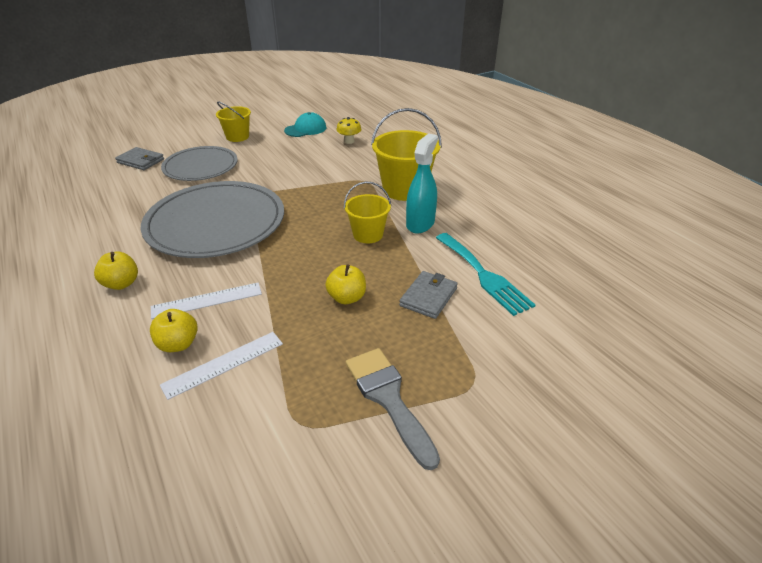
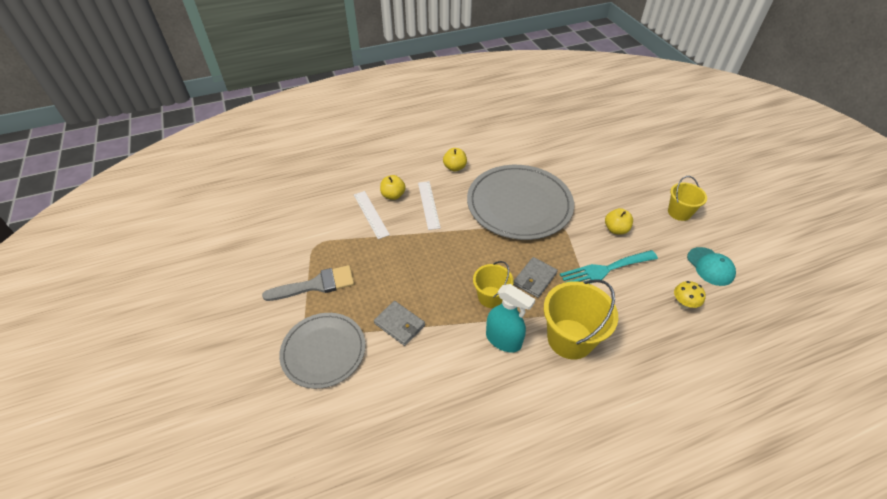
camera: 100 degrees right, 10 degrees up
grey wallet [115,147,164,170] -> grey wallet moved to [513,257,558,298]
grey plate [161,146,238,181] -> grey plate moved to [279,313,365,389]
yellow apple [326,264,366,304] -> yellow apple moved to [605,208,633,234]
turquoise fork [436,233,535,316] -> turquoise fork moved to [560,250,658,284]

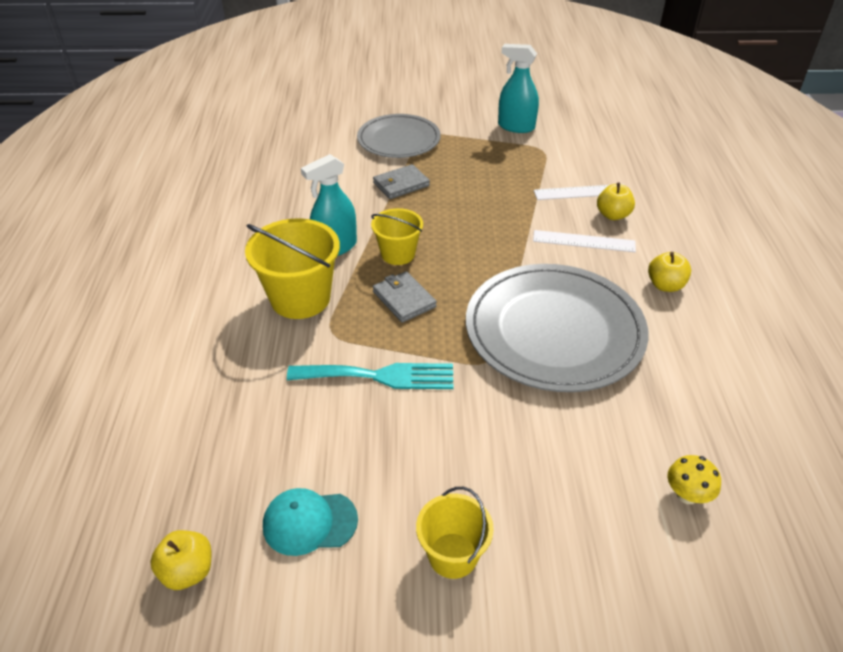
camera: 110 degrees right, 5 degrees down
grey brush [262,265,354,301] -> none
turquoise fork [560,250,658,284] -> turquoise fork turned 90 degrees clockwise [287,363,453,389]
yellow apple [605,208,633,234] -> yellow apple moved to [150,530,211,590]
yellow mushroom [674,281,706,309] -> yellow mushroom moved to [667,455,721,504]
none -> turquoise spray bottle [498,44,539,133]

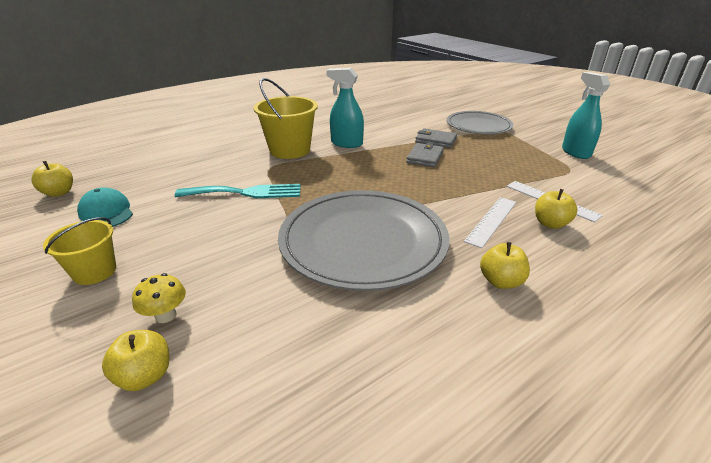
camera: 55 degrees right, 10 degrees down
turquoise fork [287,363,453,389] -> turquoise fork turned 60 degrees counterclockwise [175,184,301,198]
yellow bucket [371,208,423,265] -> none
grey wallet [373,271,437,323] -> grey wallet moved to [406,143,444,167]
white ruler [533,230,636,252] -> white ruler turned 60 degrees clockwise [464,197,516,248]
yellow mushroom [667,455,721,504] -> yellow mushroom moved to [132,273,186,323]
none -> yellow apple [102,330,169,391]

